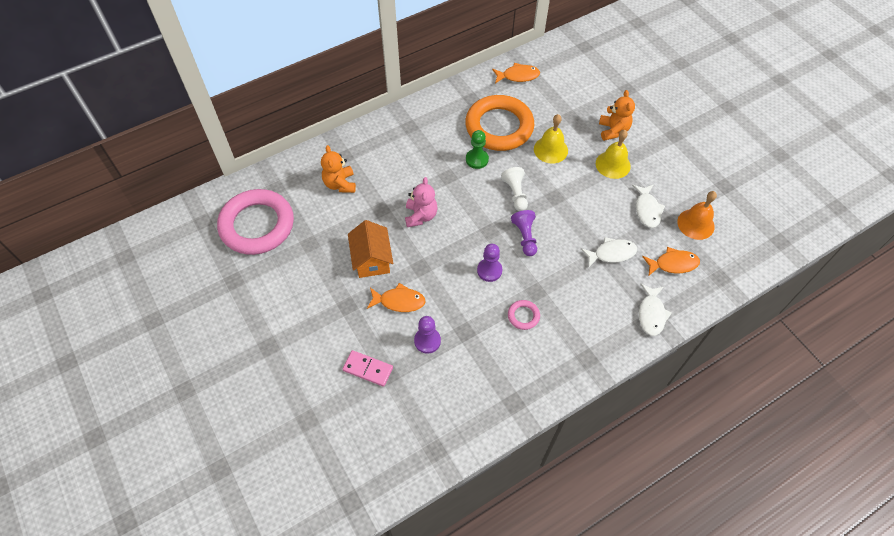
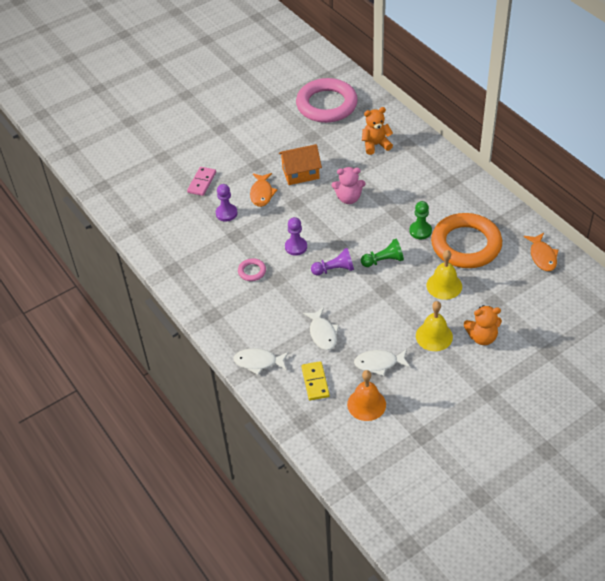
camera: 90 degrees right, 10 degrees down
white pawn [501,167,528,211] -> green pawn [361,239,404,267]
orange fish [642,247,700,275] -> yellow domino [301,361,330,400]

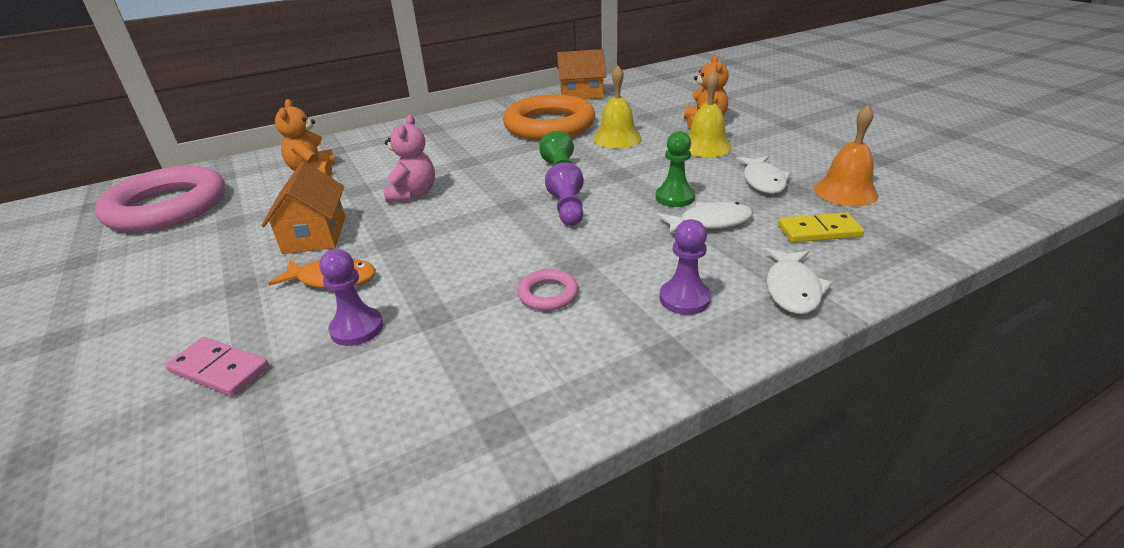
camera: 85 degrees left, 15 degrees down
purple pawn [285,217,307,256] -> purple pawn moved to [659,219,711,315]
green pawn [409,201,432,239] -> green pawn moved to [656,131,695,207]
orange fish [524,233,558,271] -> orange house [557,49,606,99]

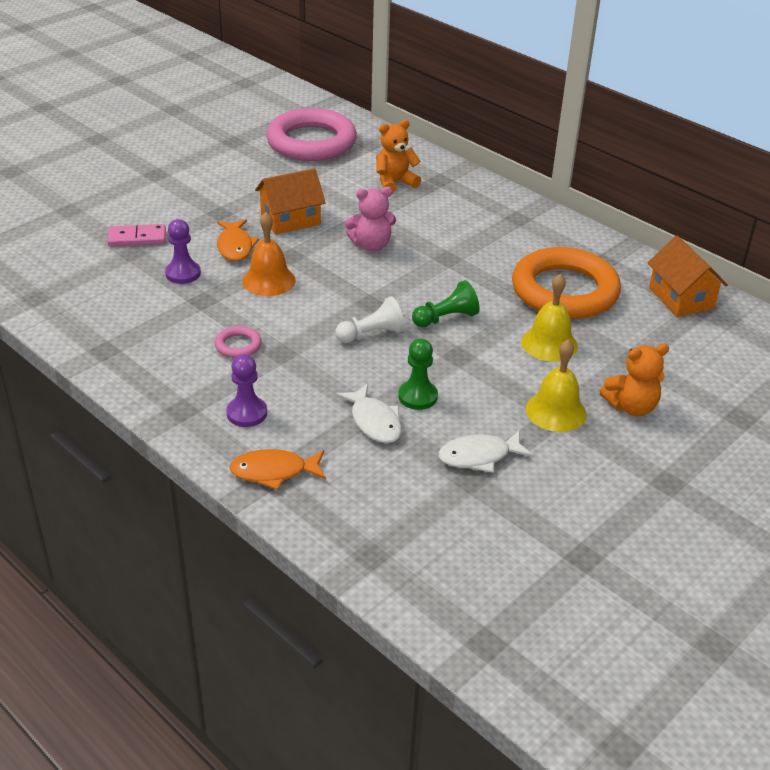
camera: 70 degrees right, 5 degrees up
pink domino [165,337,269,396] -> pink domino turned 75 degrees clockwise [107,224,166,246]
purple pawn [545,162,584,226] -> white pawn [335,296,405,343]
white fish [764,248,832,314] -> orange fish [229,449,326,490]
yellow domino [778,213,864,242] -> none
orange bell [814,105,878,206] -> orange bell moved to [242,212,296,296]

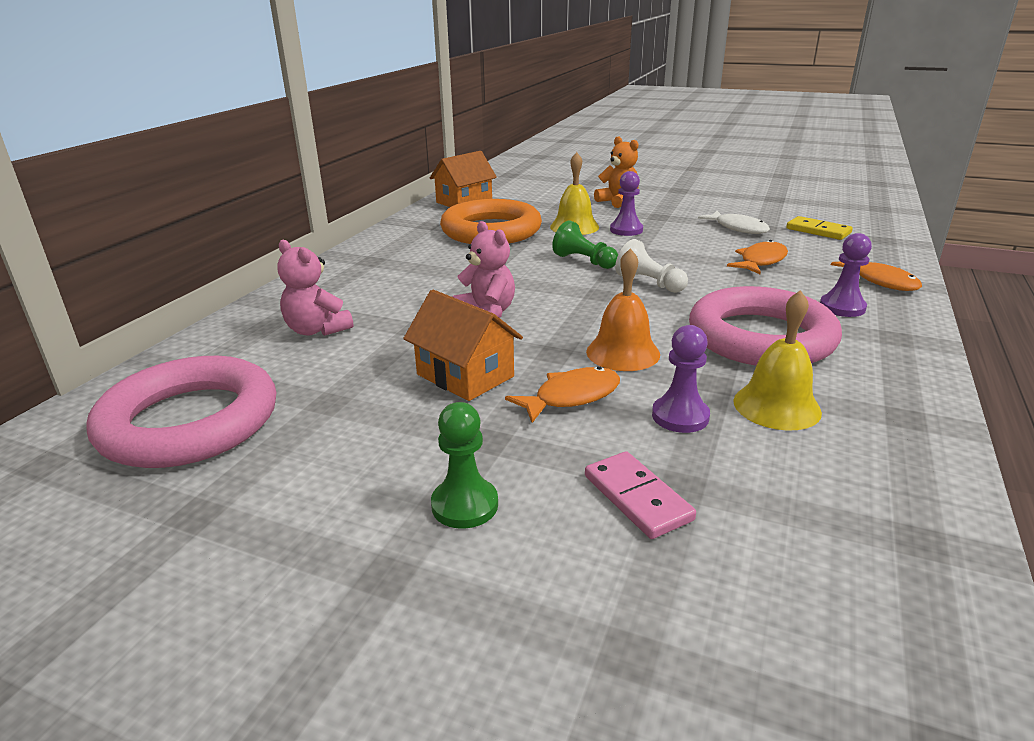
camera: 110 degrees left, 10 degrees down
pink ring [215,326,262,358] -> pink ring [689,286,842,366], size x2.49
white fish [336,383,402,443] -> orange fish [727,240,788,274]
orange teddy bear [376,119,421,193] -> pink teddy bear [277,240,353,336]
green pawn [398,338,438,410] -> green pawn moved to [431,402,498,529]
yellow bell [526,340,586,432] -> yellow bell moved to [733,290,822,431]
none -> purple pawn [610,171,643,236]
none -> yellow domino [786,216,853,240]

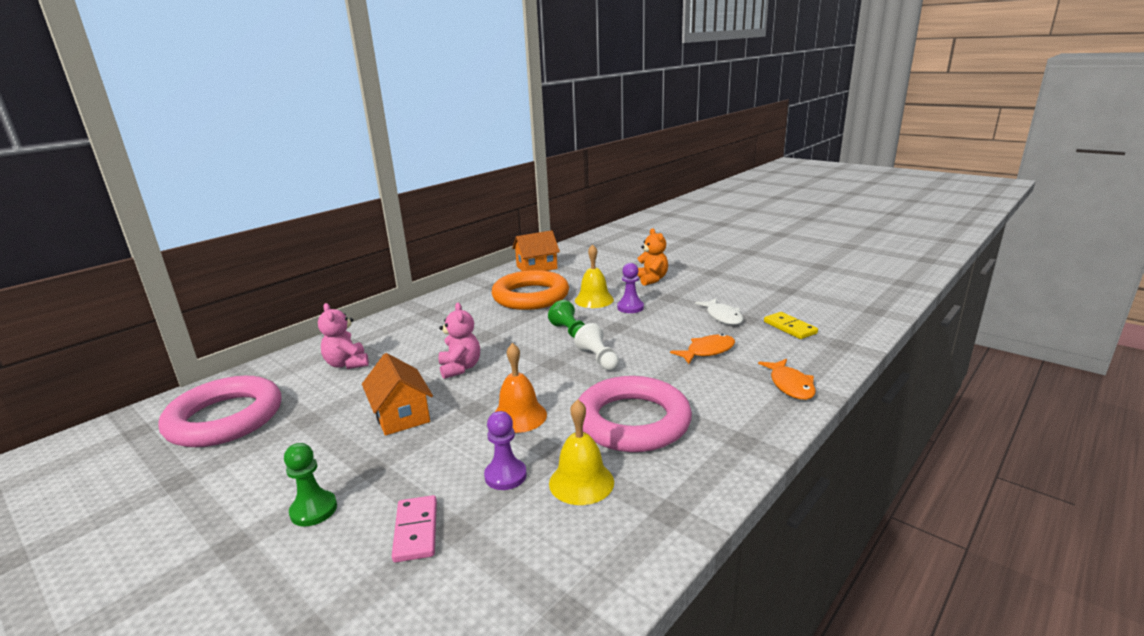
camera: 20 degrees right, 5 degrees down
orange fish [505,366,620,423] -> none
purple pawn [820,233,872,317] -> none

